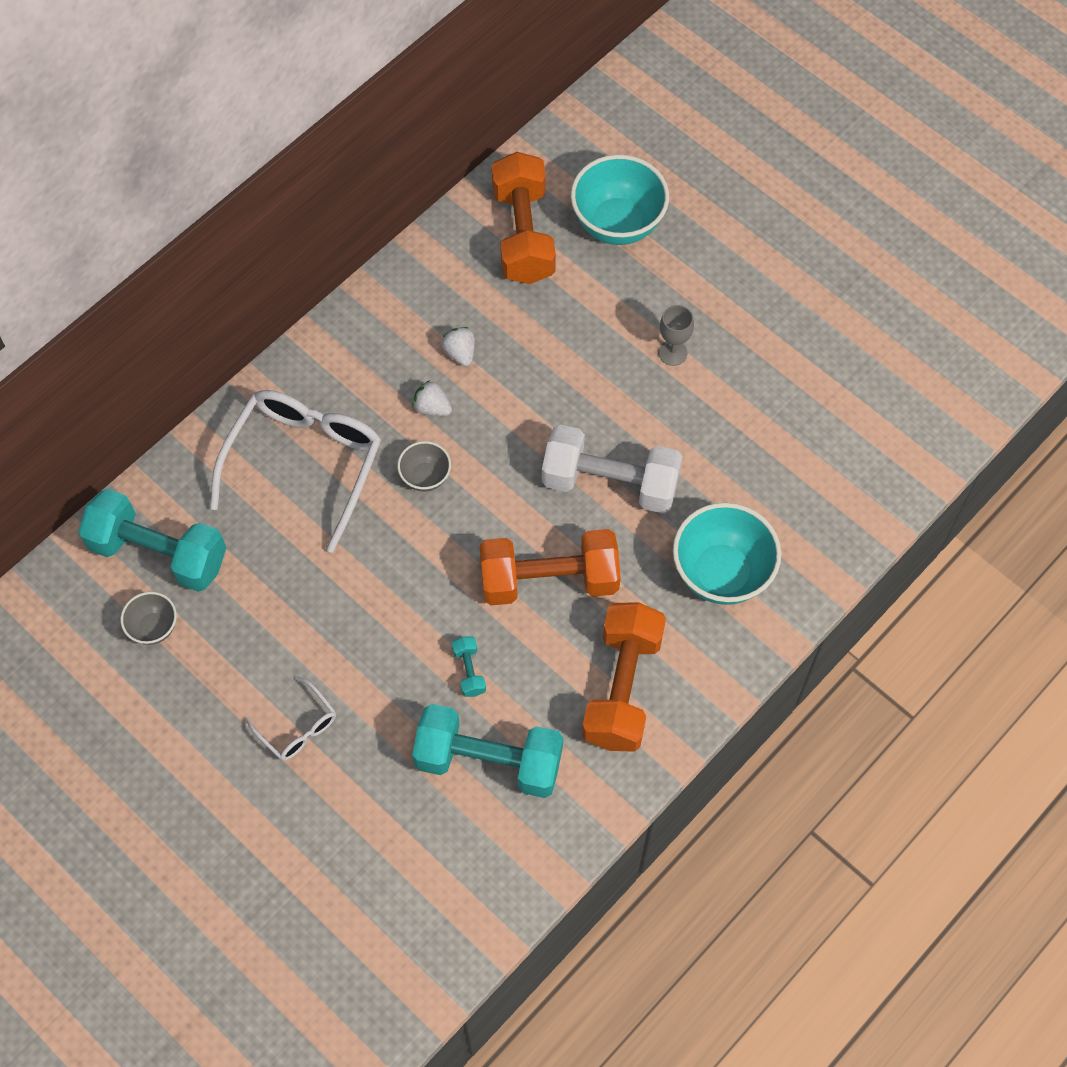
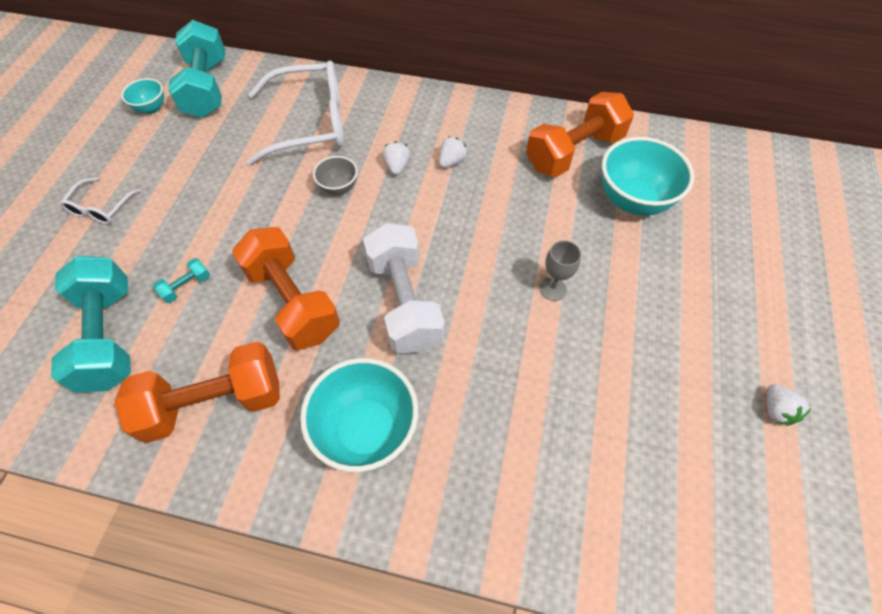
camera: 60 degrees right, 5 degrees down
grey bowl [120,592,177,645] -> turquoise bowl [121,78,164,114]
none -> white strawberry [767,384,811,426]

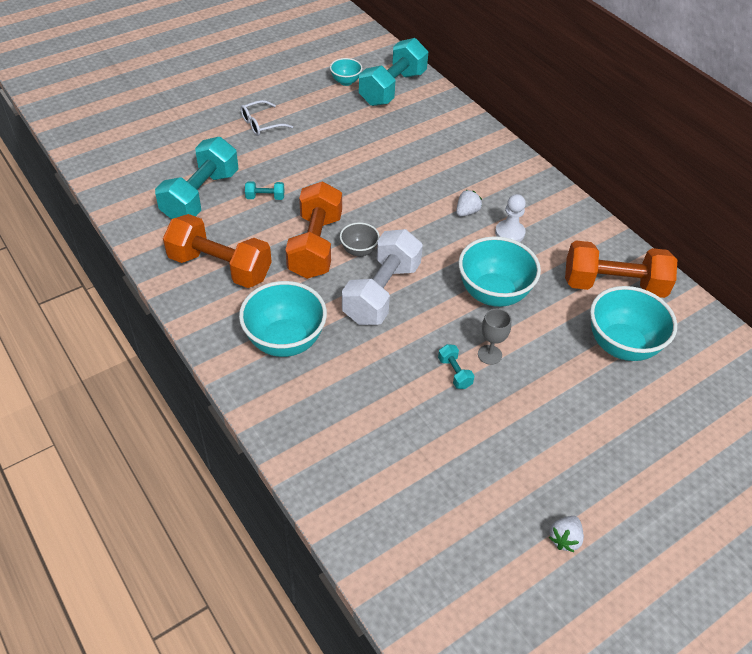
camera: 40 degrees right, 10 degrees down
white glasses [246,60,343,165] -> none
grey bowl [313,156,358,195] -> grey bowl moved to [340,222,380,257]
white strawberry [439,136,468,168] -> white pawn [495,194,526,242]
none -> turquoise dumbbell [438,344,474,389]
none -> turquoise bowl [458,236,541,307]

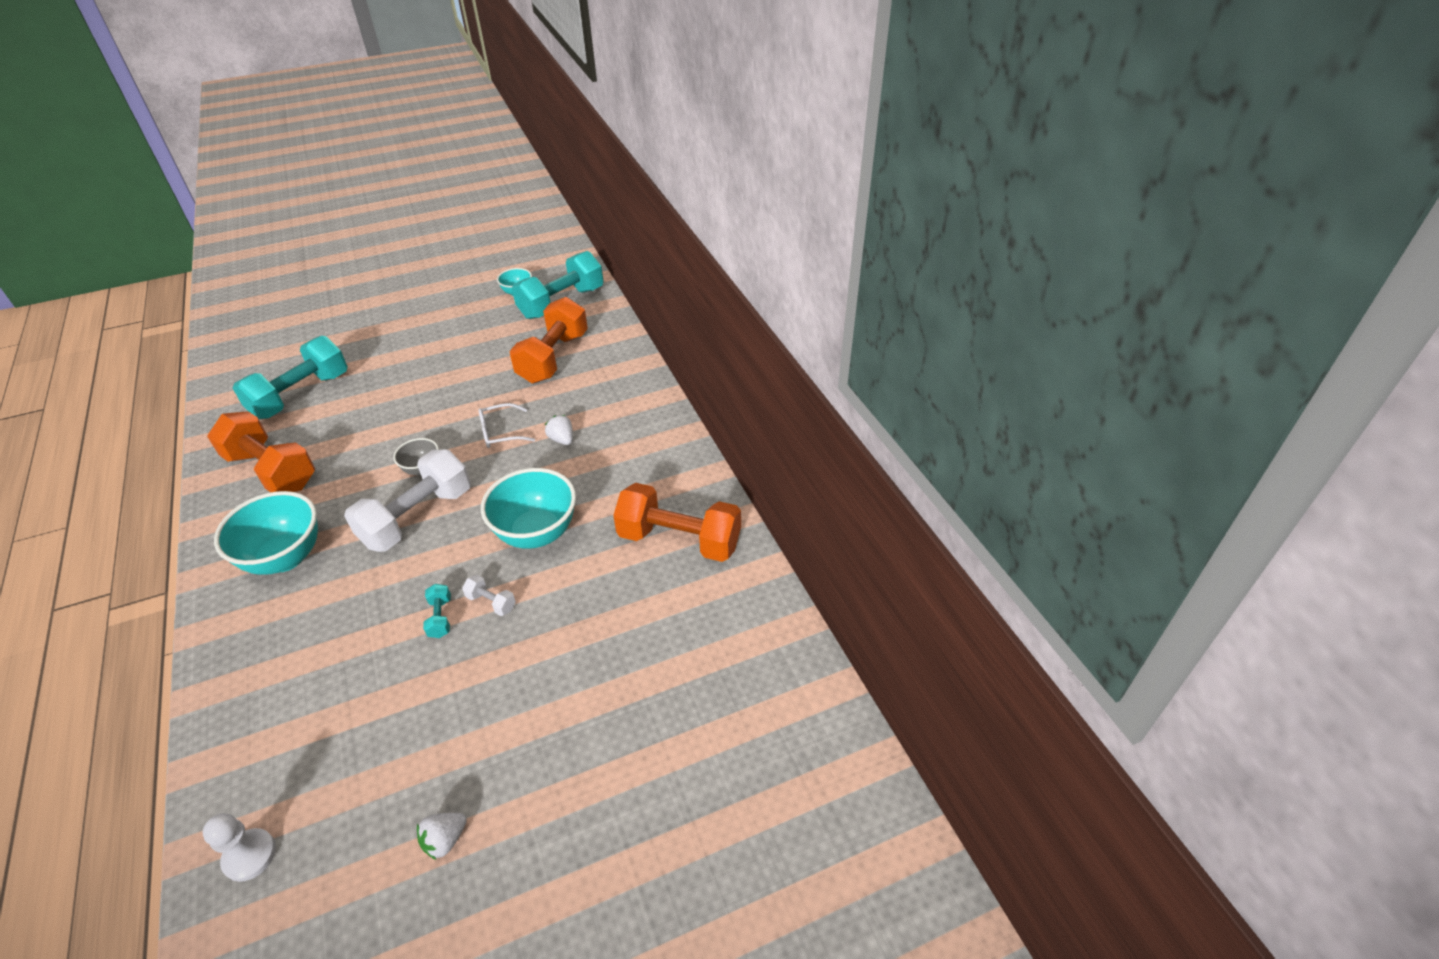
camera: 15 degrees right, 5 degrees down
white glasses [241,100,293,136] -> white glasses moved to [479,403,535,448]
turquoise dumbbell [245,181,284,200] -> none
orange dumbbell [285,181,342,279] -> orange dumbbell moved to [509,297,588,383]
white strawberry [456,190,482,216] -> white strawberry turned 90 degrees counterclockwise [545,415,573,445]
grey goblet [478,309,511,365] -> white dumbbell [462,575,516,616]
white pawn [495,194,526,242] -> white pawn moved to [203,813,276,882]
turquoise bowl [590,286,677,361] -> none

